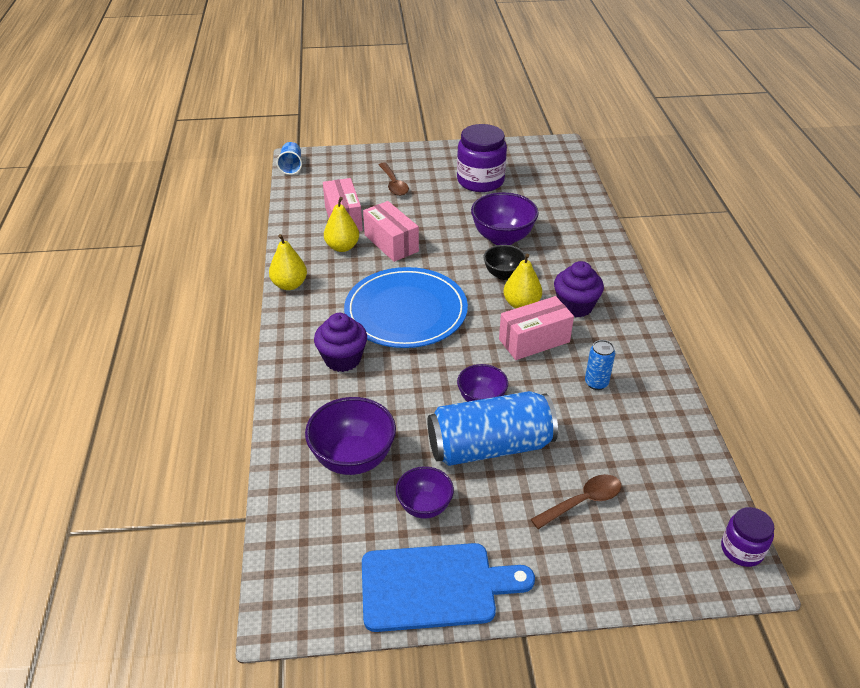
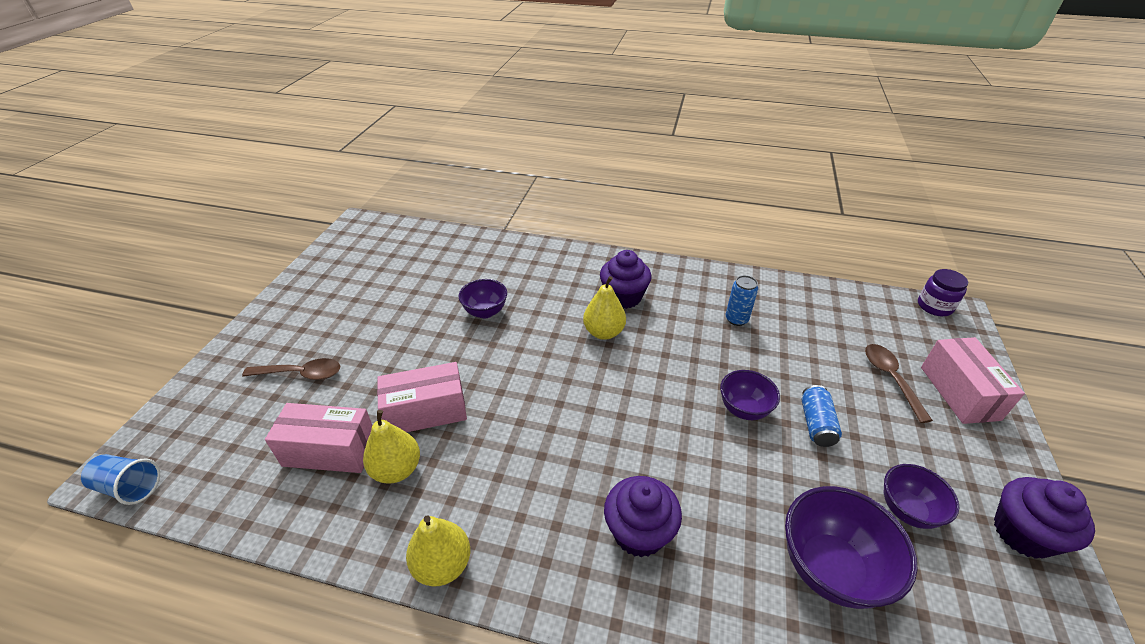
camera: 70 degrees left, 0 degrees up
blue plate [344,267,468,348] -> none
blue cutting board [362,543,535,632] -> purple cupcake [994,477,1095,559]
blue can [427,391,558,466] -> blue can [802,385,842,447], size x0.45
purple jar [457,124,507,192] -> none
purple bowl [471,192,539,245] -> purple bowl [458,279,507,318], size x0.62
black bowl [483,245,526,280] -> none
pink box [499,296,574,360] -> pink box moved to [921,337,1025,424]

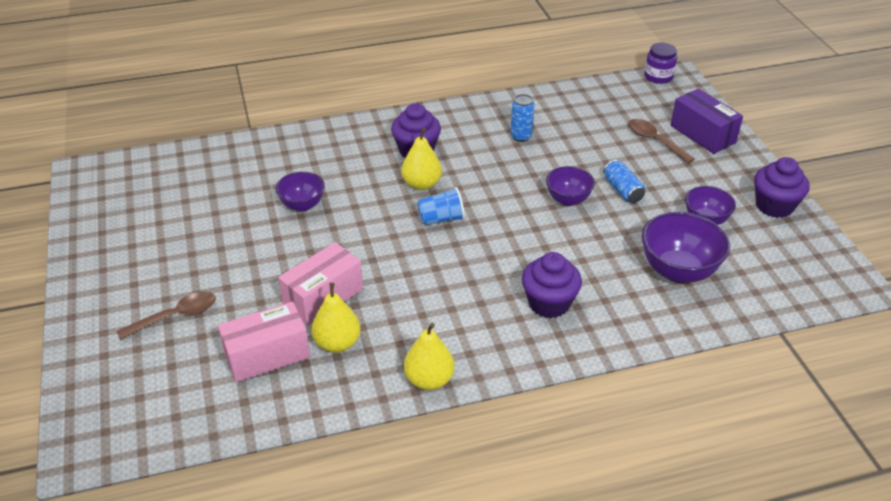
camera: 30 degrees left, 0 degrees up
blue cup [81,454,160,505] -> blue cup moved to [417,187,465,225]
pink box [921,337,1025,424] -> purple box [671,89,743,154]

